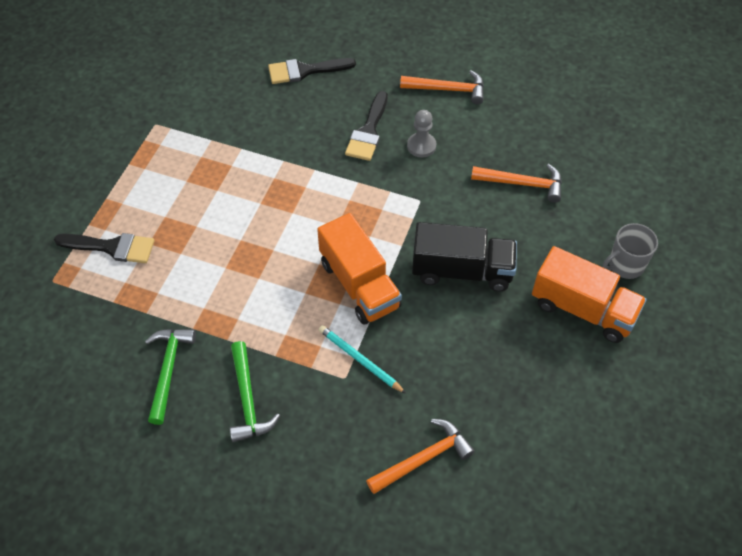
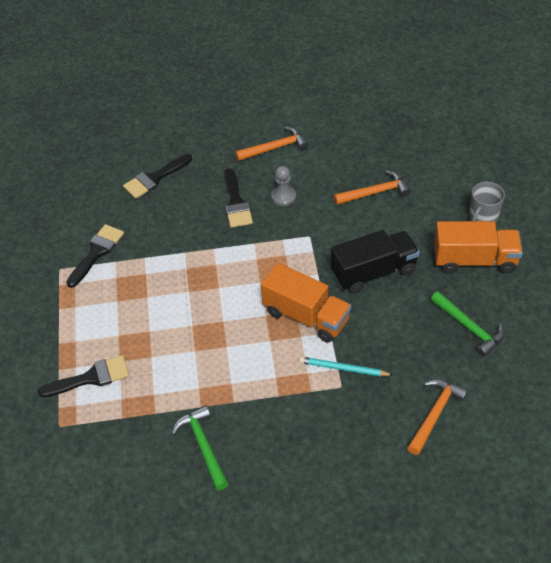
camera: 25 degrees left, 5 degrees down
green hammer [230,341,280,442] -> green hammer moved to [431,291,504,357]
none -> black brush [66,224,124,288]

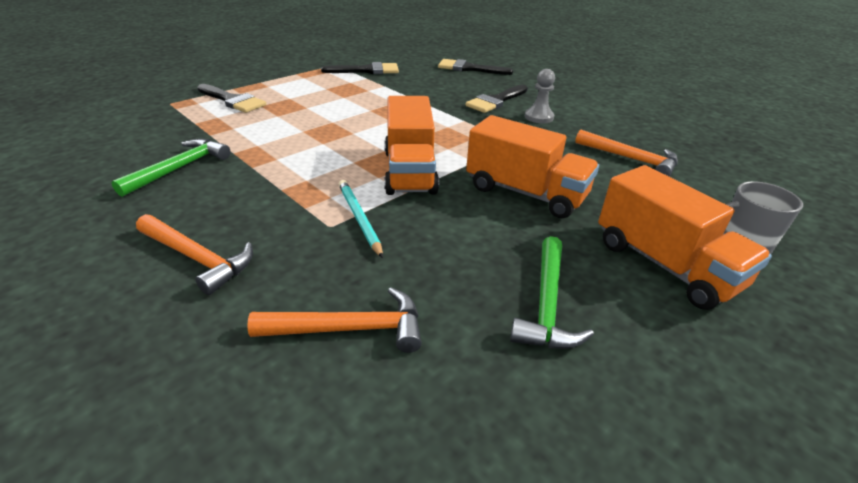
camera: 50 degrees right, 15 degrees down
orange hammer [236,126,309,161] -> orange hammer moved to [136,214,253,295]
black truck [331,230,420,294] -> orange truck [466,115,599,218]

